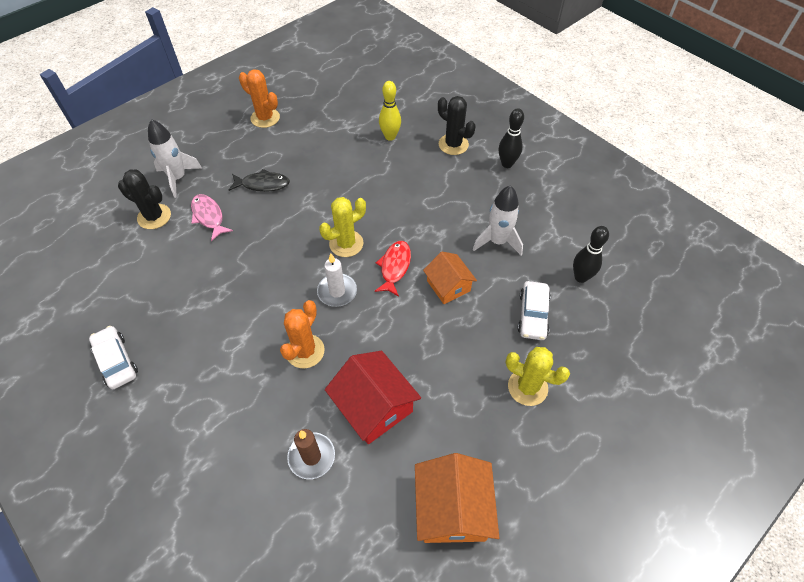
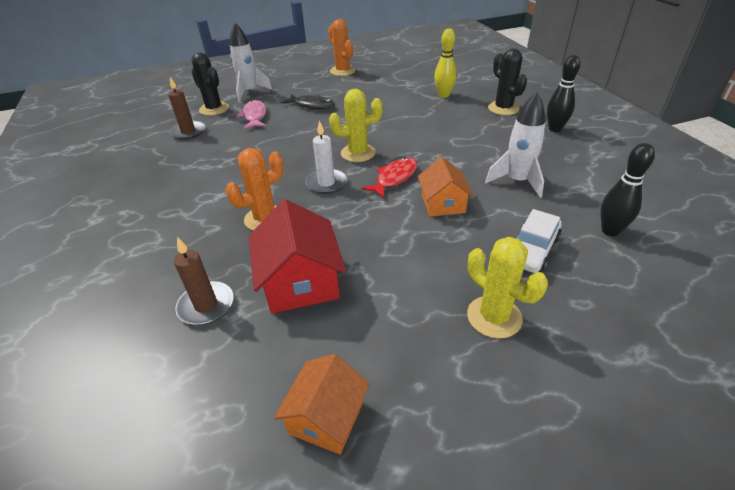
camera: 25 degrees right, 15 degrees down
white car [89,326,138,389] -> none
orange house [415,453,499,543] -> orange house [274,354,370,454], size x0.65
none -> brown candle [168,77,206,140]

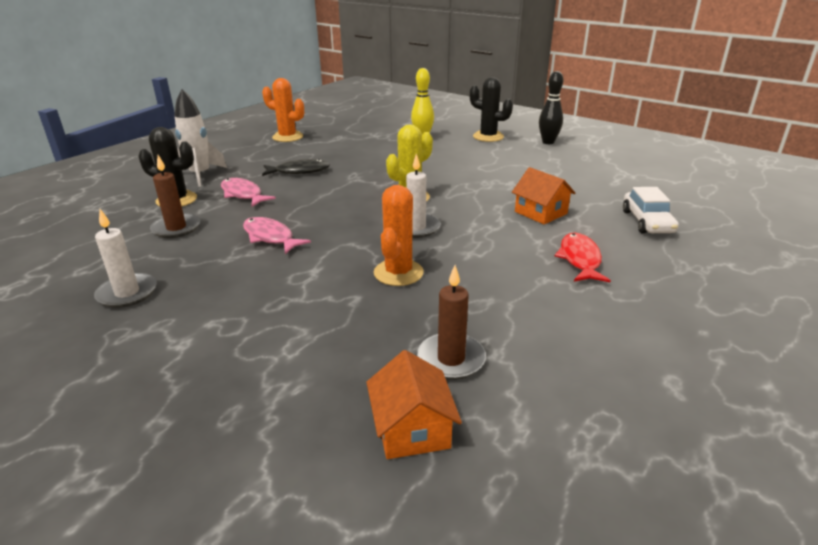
camera: 35 degrees left, 10 degrees down
red house [249,199,346,314] -> none
orange house [274,354,370,454] -> orange house moved to [366,350,462,459]
red fish [362,157,417,198] -> red fish moved to [555,233,611,282]
yellow cactus [467,237,548,339] -> none
white rocket [485,92,545,198] -> none
black bowling pin [600,143,655,236] -> none
none -> white candle [94,209,157,308]
none -> pink fish [243,217,311,254]

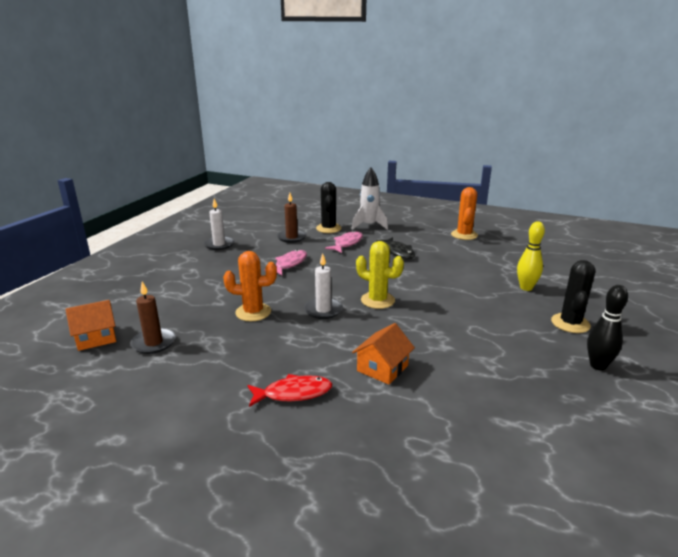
camera: 75 degrees right, 5 degrees down
white car [623,187,679,233] -> none

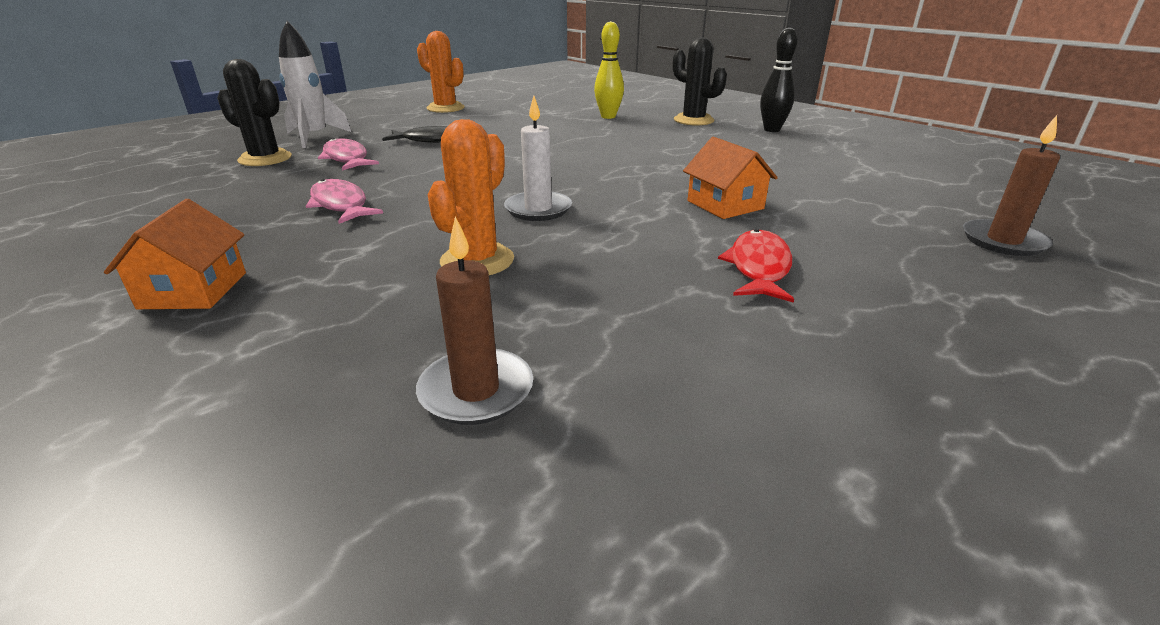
camera: 65 degrees left, 5 degrees up
orange house [66,300,116,351] -> orange house moved to [104,199,246,309]
white candle [204,199,234,250] -> none
brown candle [277,193,306,243] -> brown candle moved to [963,115,1060,256]
yellow cactus [356,241,404,309] -> none

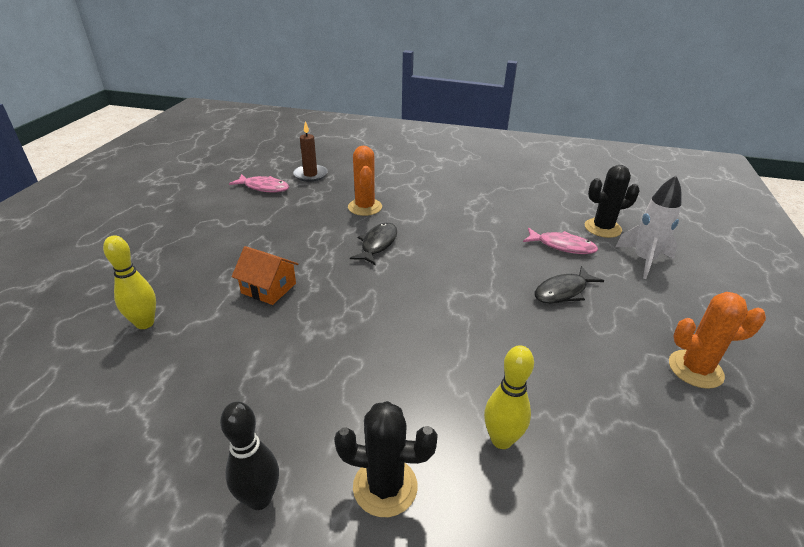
camera: 145 degrees right, 5 degrees up
orange house [104,199,246,309] -> none
pink fish [306,179,383,224] -> pink fish moved to [229,174,289,193]
white candle [504,96,572,221] -> black fish [350,223,397,265]
red fish [718,229,794,303] -> none
brown candle [963,115,1060,256] -> none
none -> yellow bowling pin [103,235,156,329]

